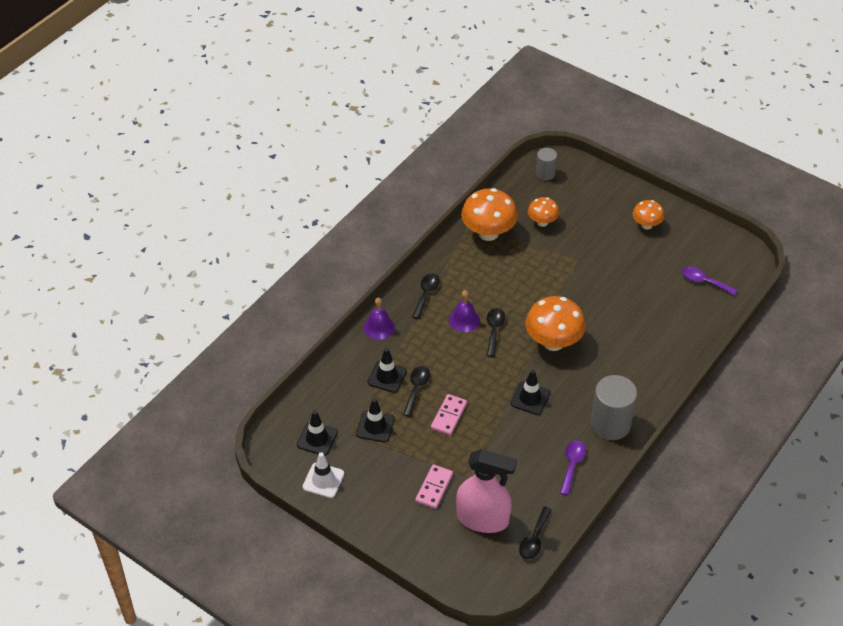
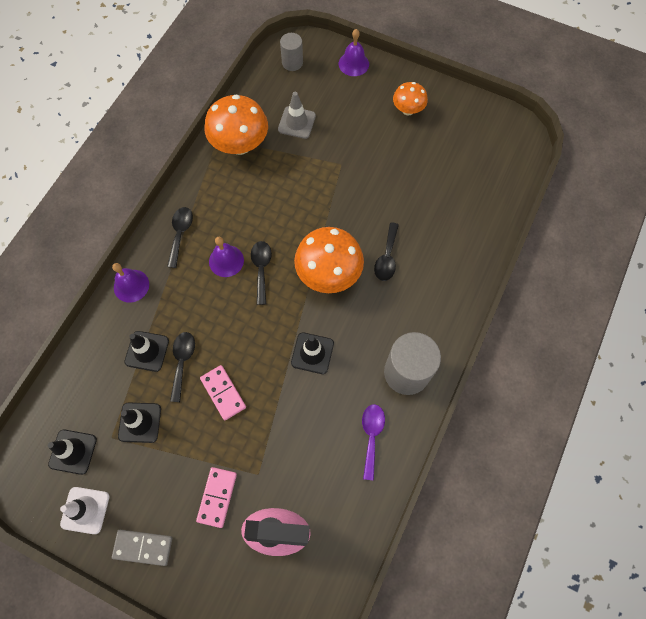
camera: 10 degrees left, 20 degrees up
pink domino [431,394,467,435] -> pink domino turned 45 degrees counterclockwise [200,365,246,420]
black spoon [519,506,552,560] -> black spoon moved to [374,222,399,281]
orange mushroom [528,197,559,227] -> grey traffic cone [278,92,316,139]
purple spoon [682,267,737,295] -> none
none -> grey domino [112,530,172,566]
none -> purple bell [339,29,369,76]

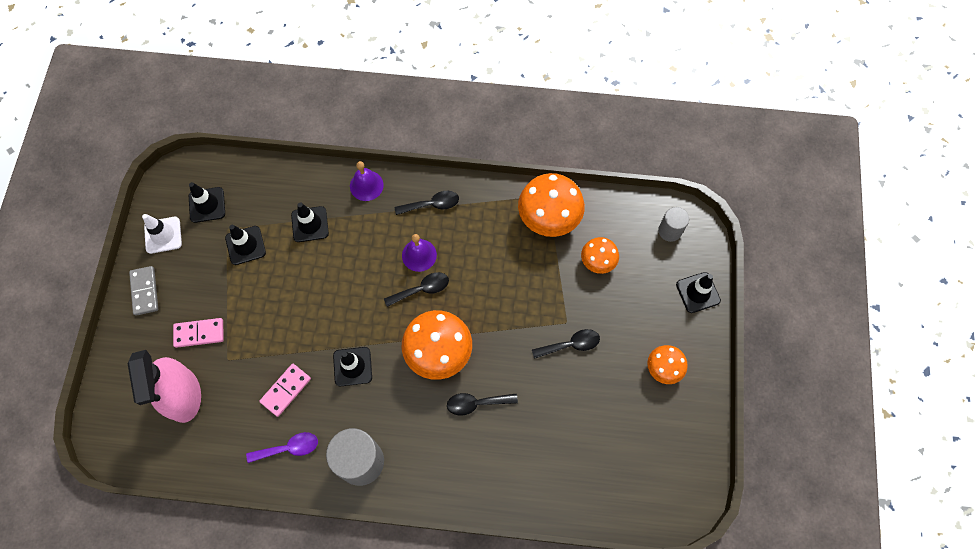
camera: 70 degrees right, 0 degrees up
black spoon [170,332,195,402] -> black spoon moved to [532,329,600,359]
pink domino [200,365,246,420] -> pink domino moved to [259,364,311,417]
grey traffic cone [278,92,316,139] -> orange mushroom [581,237,619,274]
purple bell [339,29,369,76] -> black traffic cone [676,272,721,313]

